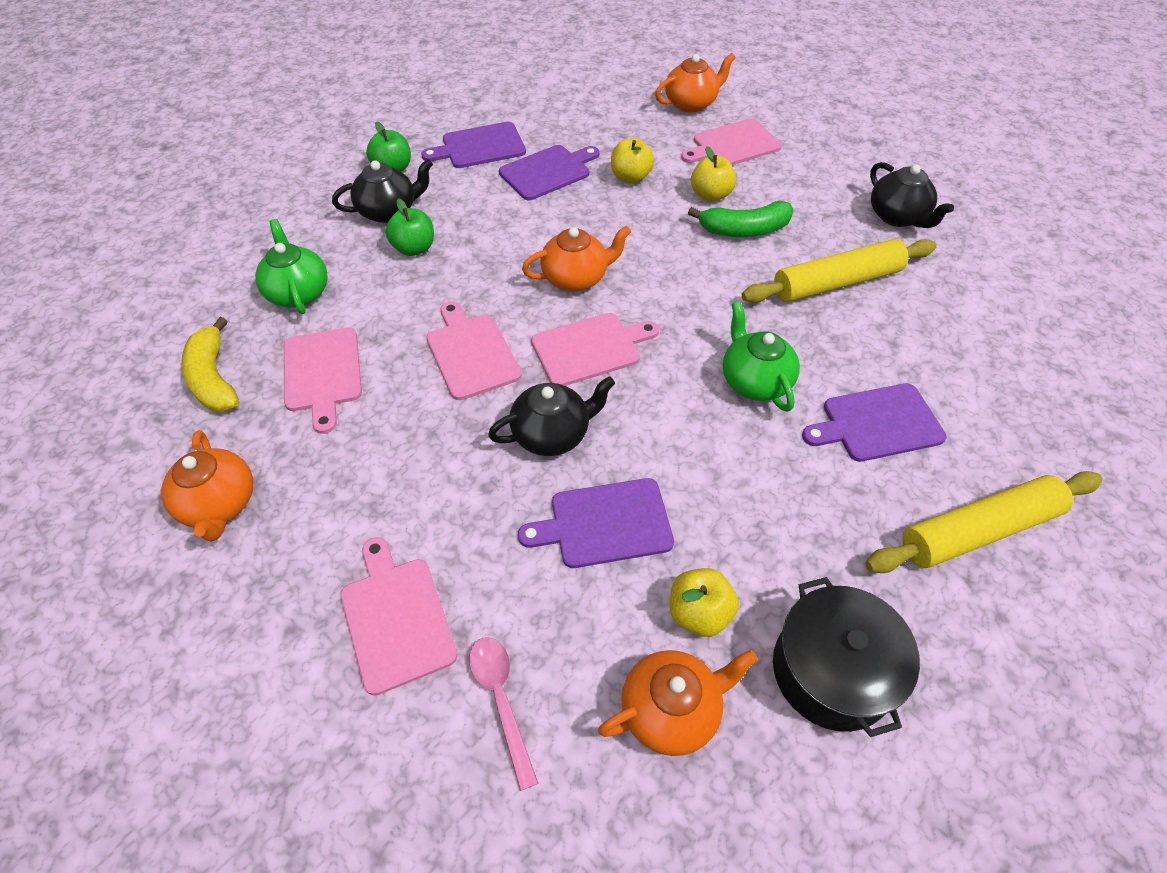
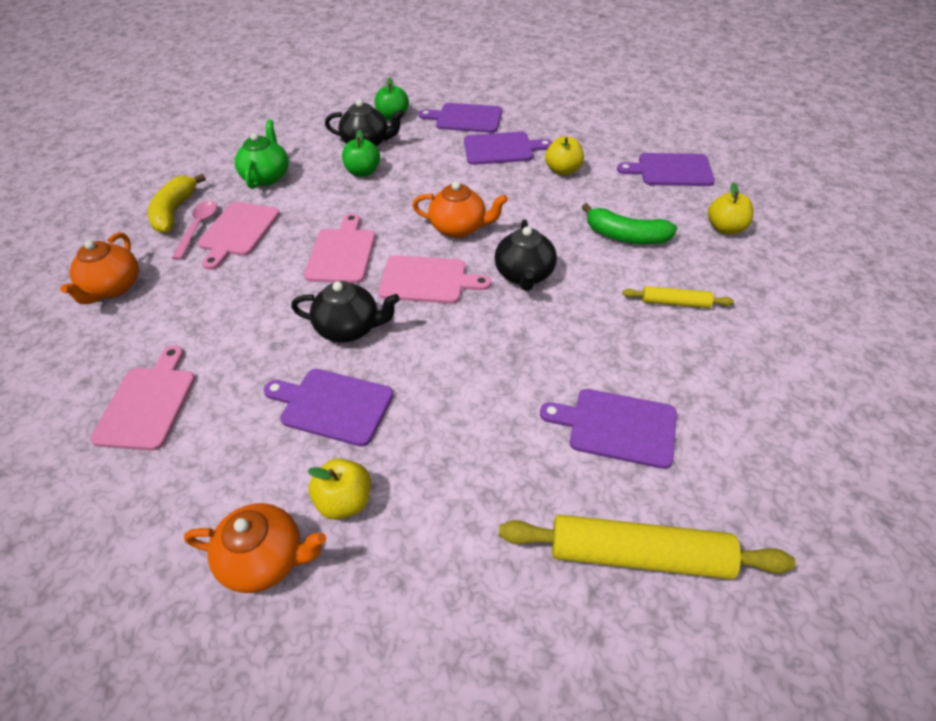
camera: 30 degrees right, 5 degrees down
pink spoon [469,637,538,791] -> pink spoon moved to [172,200,217,260]
orange teapot [655,53,736,113] -> none
pink cutting board [681,118,782,165] -> purple cutting board [617,153,715,186]
yellow apple [691,146,736,202] -> yellow apple moved to [708,182,754,234]
green teapot [723,302,800,412] -> none
yellow rolling pin [742,239,937,303] -> yellow rolling pin [622,286,734,308], size x0.52
black pot [773,577,920,737] -> none
black teapot [870,162,954,228] -> black teapot moved to [495,219,557,291]

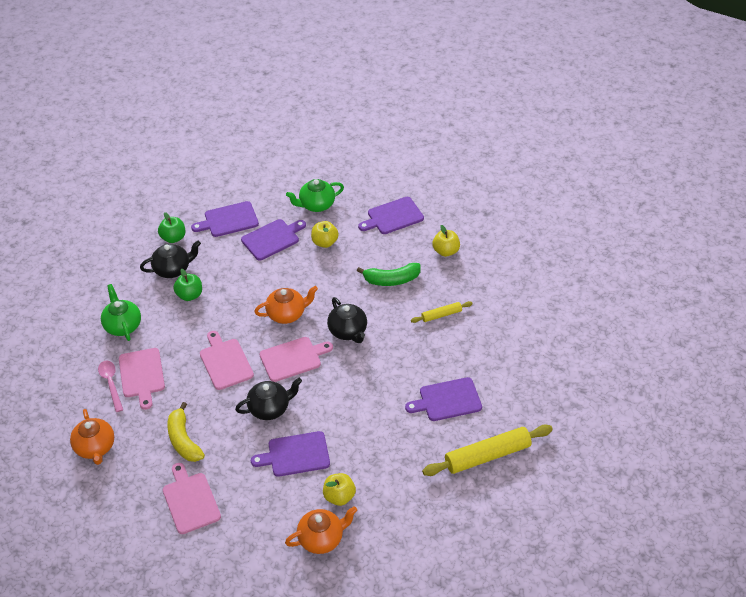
camera: 30 degrees left, 0 degrees up
yellow banana [148,174,206,233] -> yellow banana moved to [167,402,205,462]
none -> green teapot [286,179,344,212]

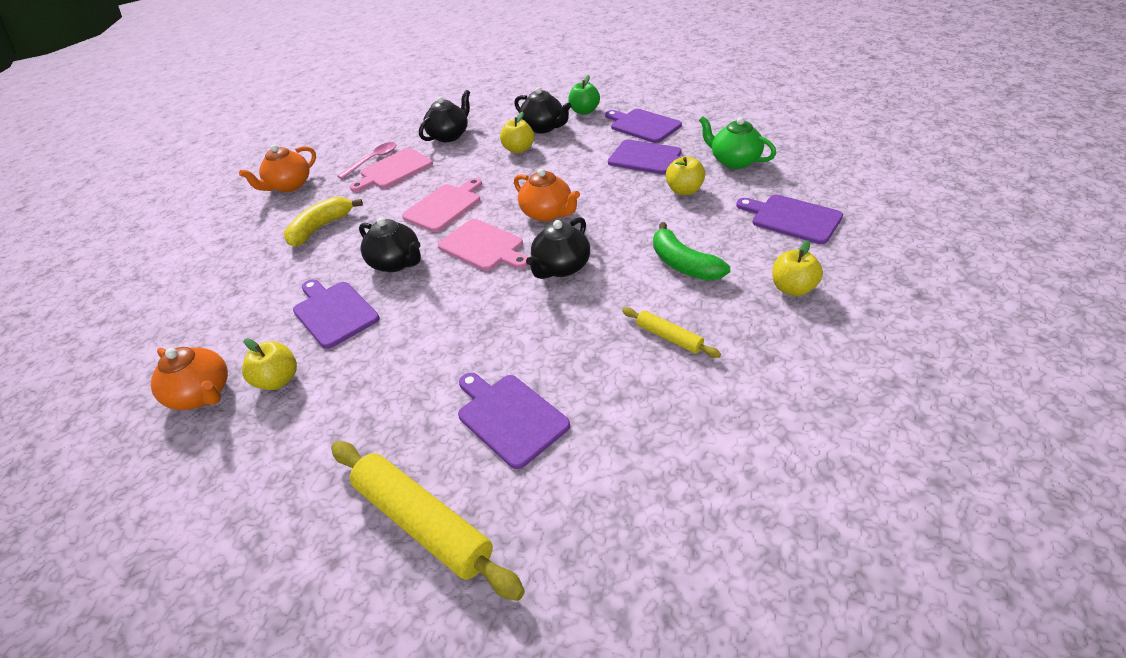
camera: 65 degrees right, 5 degrees down
green teapot [101,284,141,341] -> black teapot [419,90,470,142]
pink cutting board [163,463,221,534] -> none
green apple [173,269,202,301] -> yellow apple [500,112,534,153]

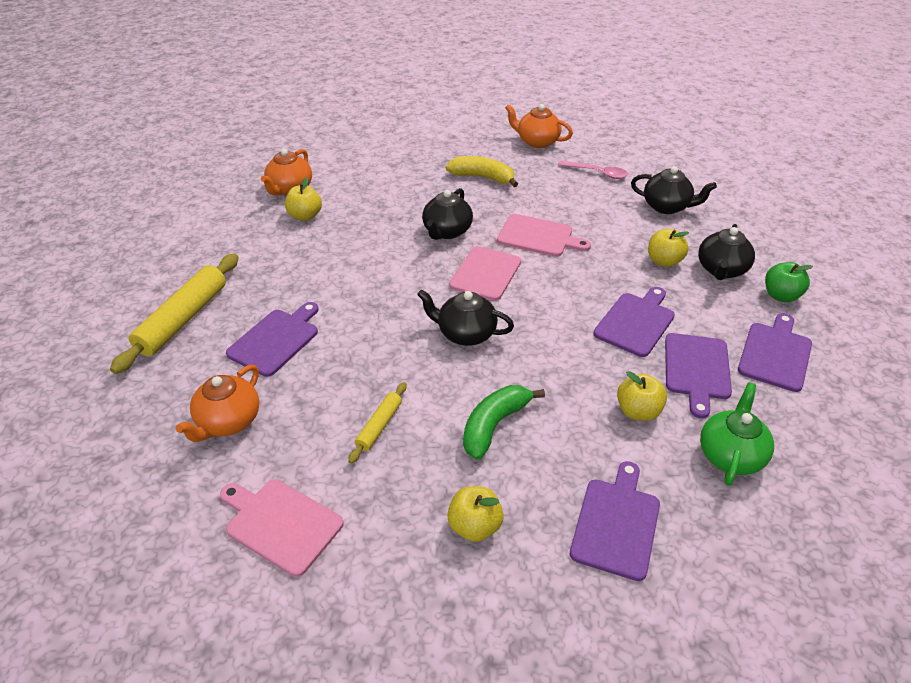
camera: 70 degrees right, 0 degrees up
purple cutting board [293,279,380,349] -> purple cutting board moved to [593,287,675,357]
pink cutting board [350,148,433,192] -> pink cutting board moved to [220,480,344,577]
orange teapot [514,168,580,222] -> orange teapot moved to [176,365,259,442]

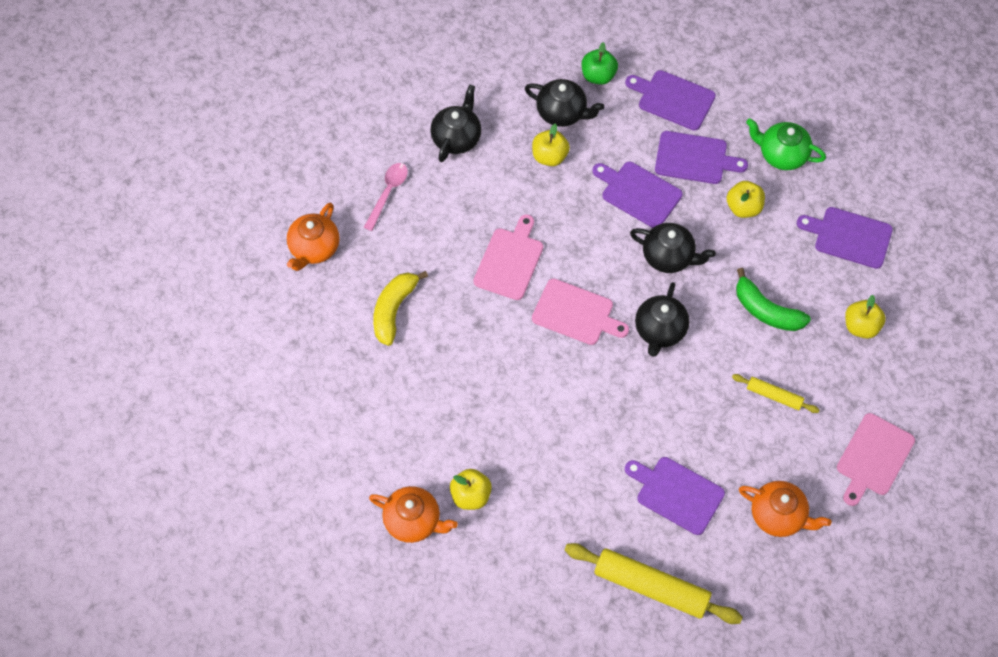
camera: 90 degrees left, 20 degrees up
black teapot [422,188,473,240] -> black teapot moved to [630,223,716,273]

